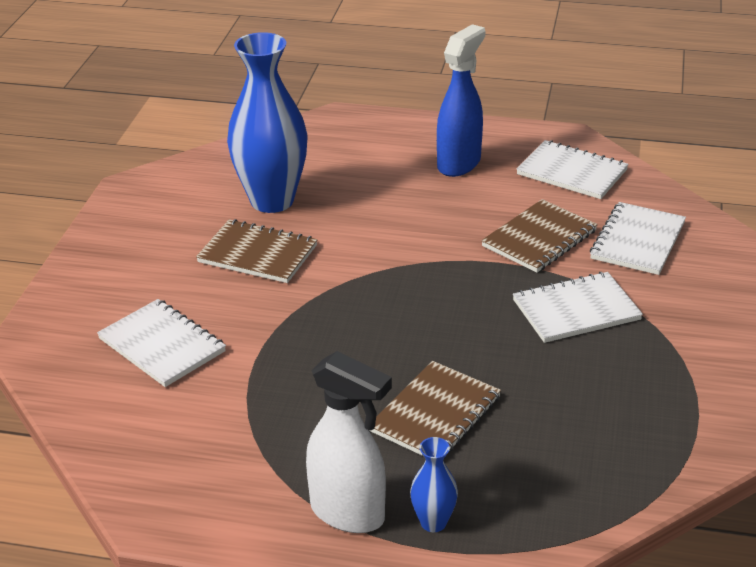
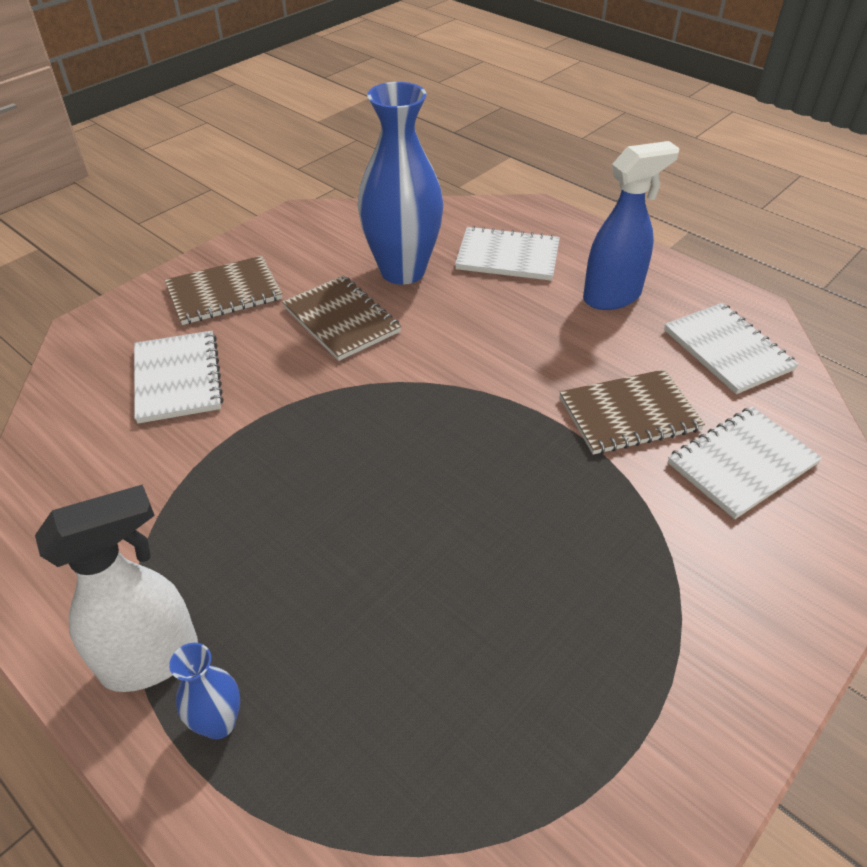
camera: 30 degrees right, 10 degrees up
white spray bottle [306,351,392,533] -> white spray bottle turned 90 degrees counterclockwise [35,485,198,692]
brown notebook [369,361,501,459] -> brown notebook moved to [165,256,282,325]
white notebook [513,272,643,343] -> white notebook moved to [455,226,560,281]

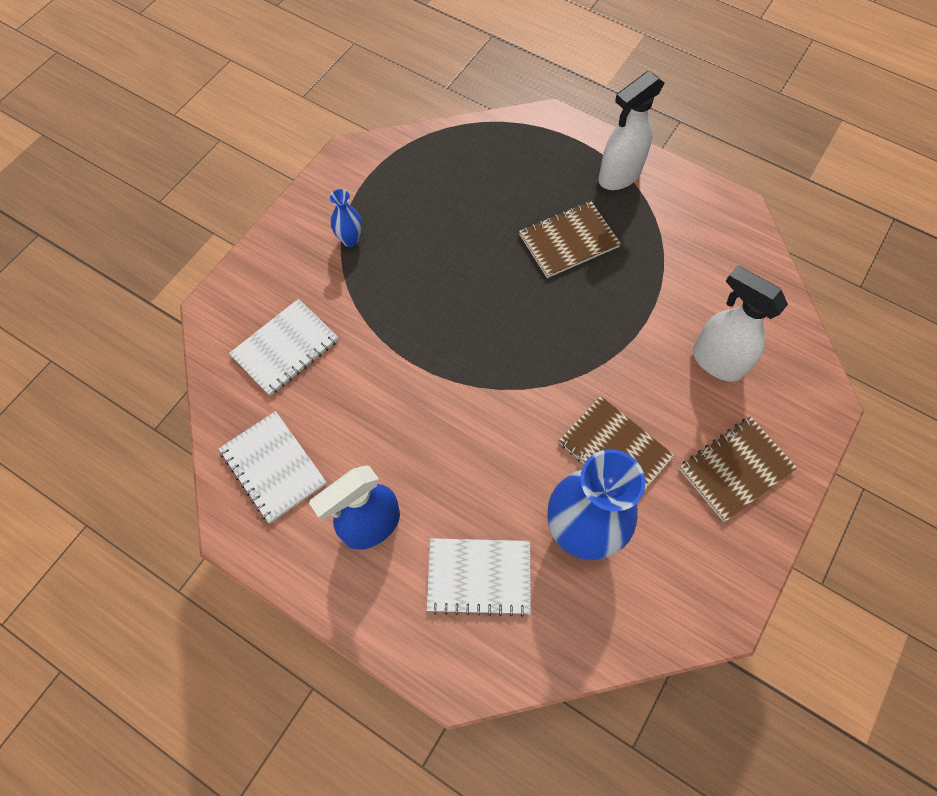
camera: 170 degrees right, 20 degrees up
white notebook [134,331,224,424] -> white spray bottle [693,265,788,382]
blue vase [169,643,240,739] -> blue vase moved to [330,189,362,247]
brown notebook [560,369,705,454] -> brown notebook moved to [519,201,621,278]

